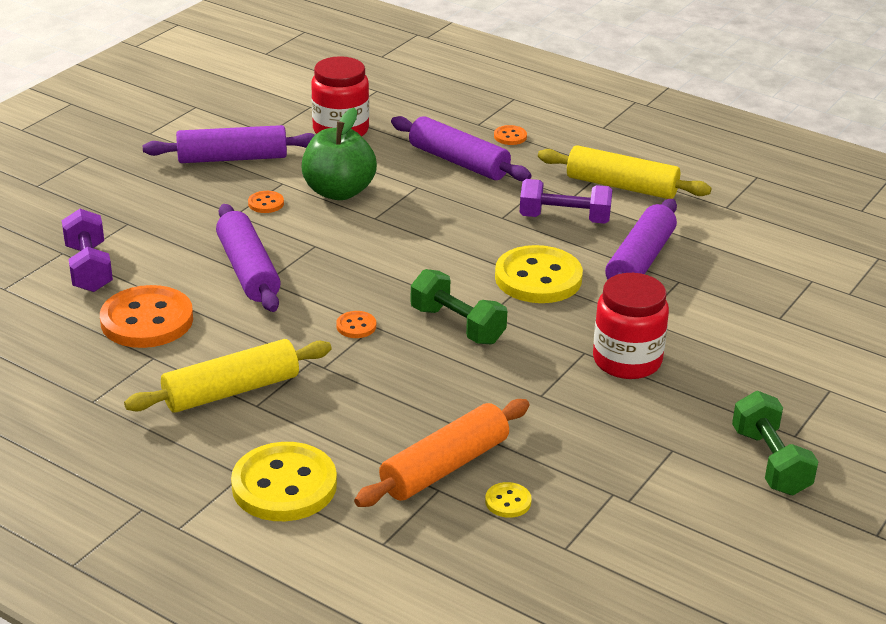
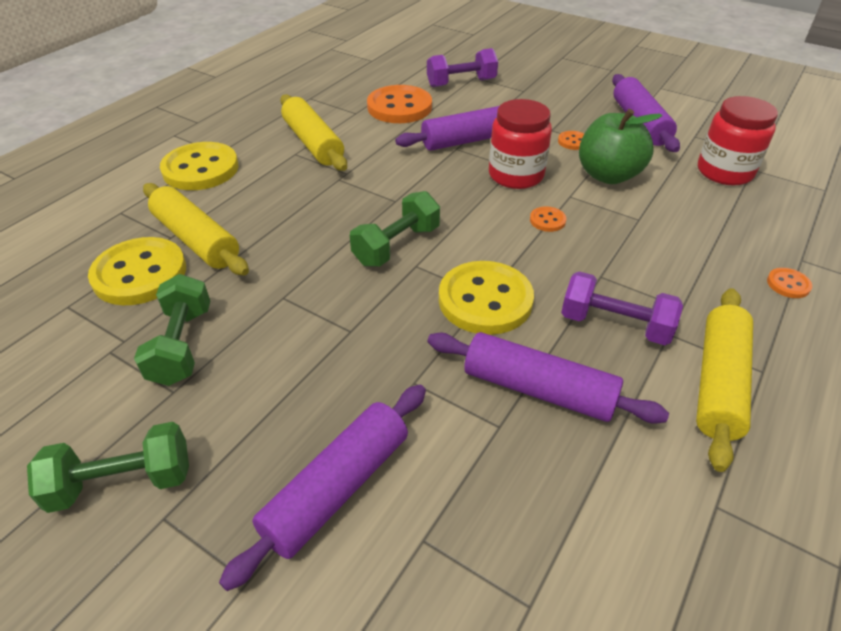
camera: 90 degrees right, 10 degrees up
orange button [336,311,376,338] -> orange button moved to [530,206,566,232]
orange rolling pin [354,399,530,507] -> yellow rolling pin [143,183,249,275]
purple rolling pin [391,116,532,181] -> purple rolling pin moved to [219,385,426,591]
yellow button [485,482,532,518] -> yellow button [88,237,186,305], size x2.29
purple dumbbell [519,179,613,224] -> purple dumbbell turned 75 degrees counterclockwise [561,271,683,345]
red jar [593,273,669,379] -> red jar moved to [489,99,552,189]
none -> green dumbbell [134,274,210,386]

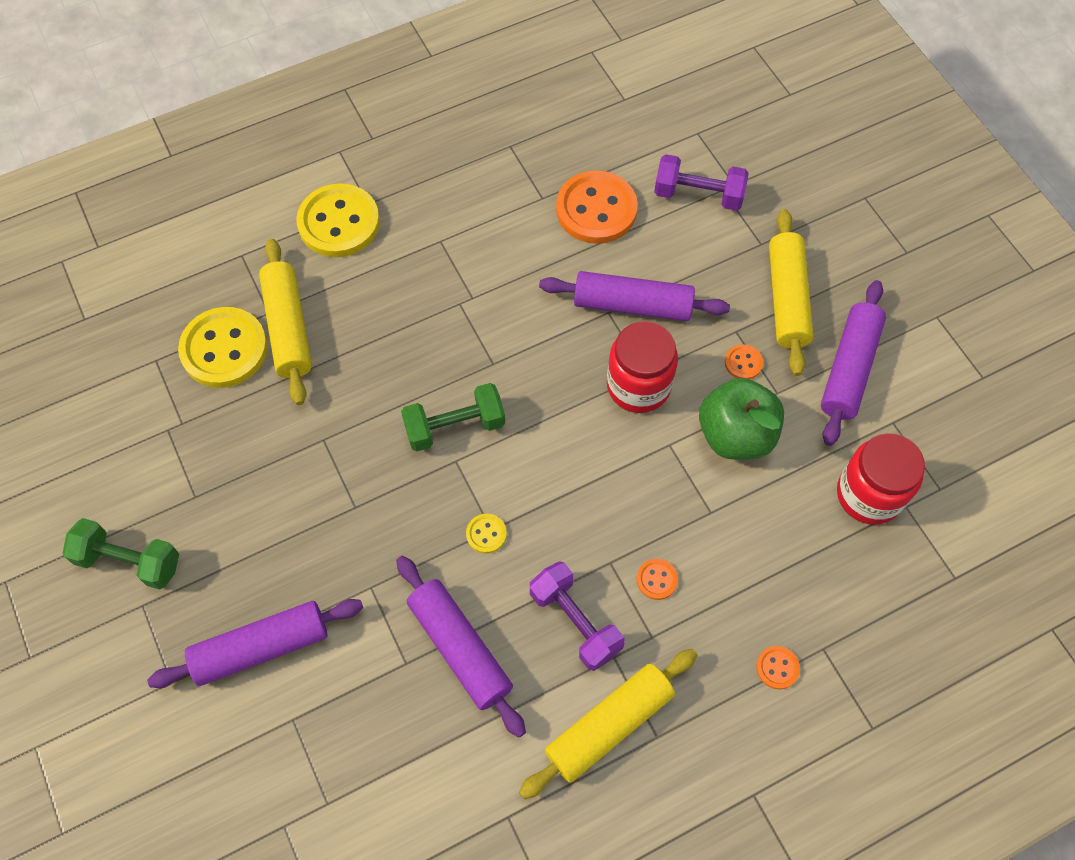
camera: 30 degrees right, 20 degrees up
green dumbbell [134,274,210,386] -> none
yellow rolling pin [280,95,347,171] -> yellow rolling pin moved to [769,209,814,376]
yellow button [439,261,534,335] -> yellow button [466,514,507,554], size x0.44
orange button [530,206,566,232] -> orange button moved to [637,559,678,600]

